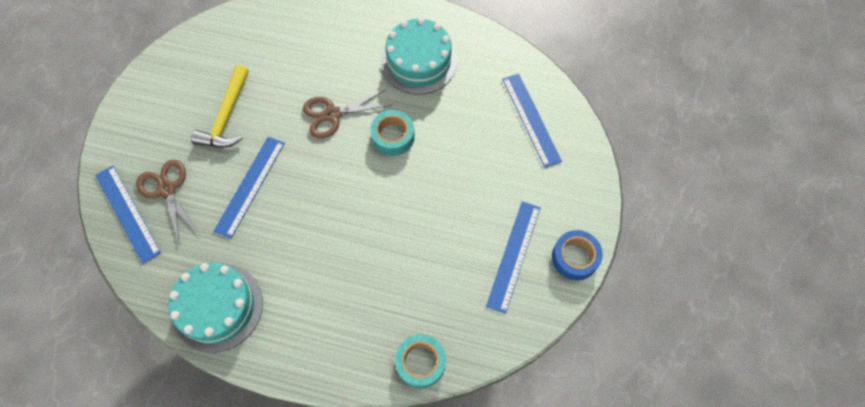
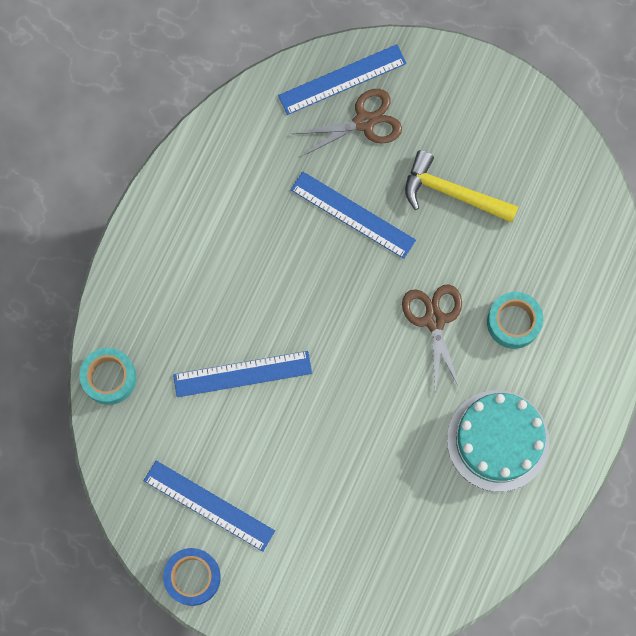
camera: 100 degrees right, 10 degrees up
turquoise cake [169,263,263,353] -> none
turquoise tape [370,110,415,156] -> turquoise tape moved to [487,292,543,349]
blue ruler [502,74,562,168] -> blue ruler moved to [173,351,312,397]

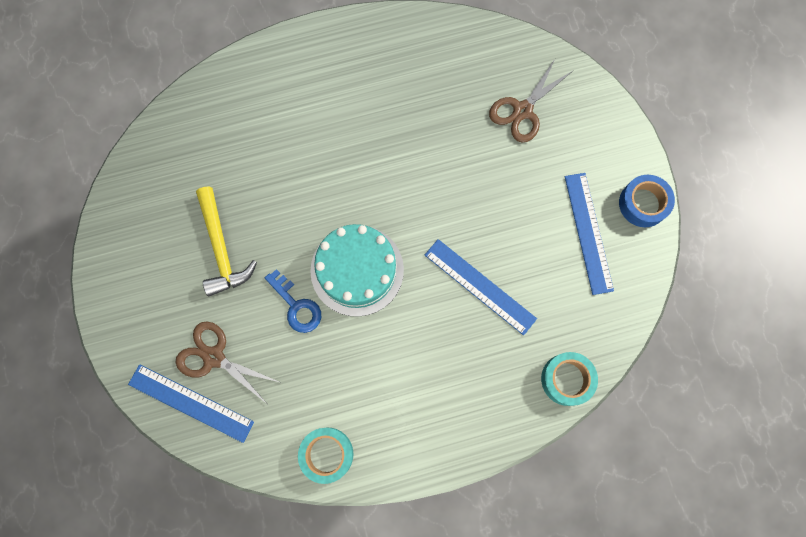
camera: 130 degrees left, 0 degrees up
blue ruler [291,172,416,259] -> blue key [265,269,321,333]
brown scissors [402,284,462,394] -> brown scissors moved to [489,59,573,143]
turquoise cake [447,390,549,492] -> turquoise cake moved to [310,224,404,317]
turquoise tape [487,292,543,349] -> turquoise tape moved to [298,428,353,484]

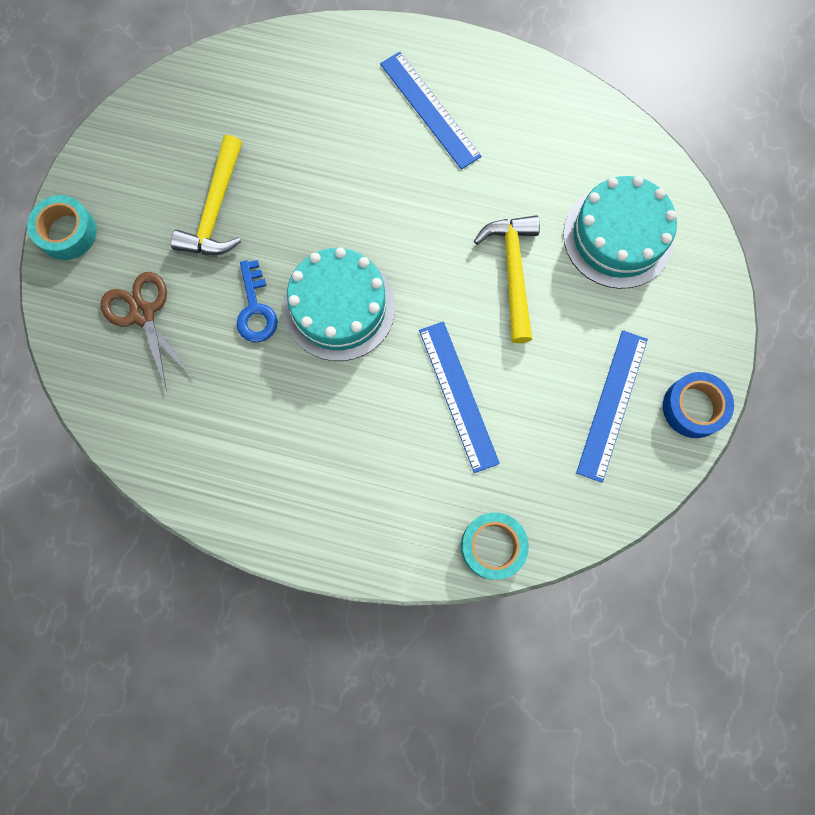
camera: 30 degrees right, 0 degrees up
blue ruler [128,364,254,443] -> blue ruler moved to [380,52,482,170]
turquoise tape [298,428,353,484] -> turquoise tape moved to [27,195,97,260]
brown scissors [489,59,573,143] -> turquoise cake [563,176,677,289]
none -> yellow hammer [474,215,540,343]

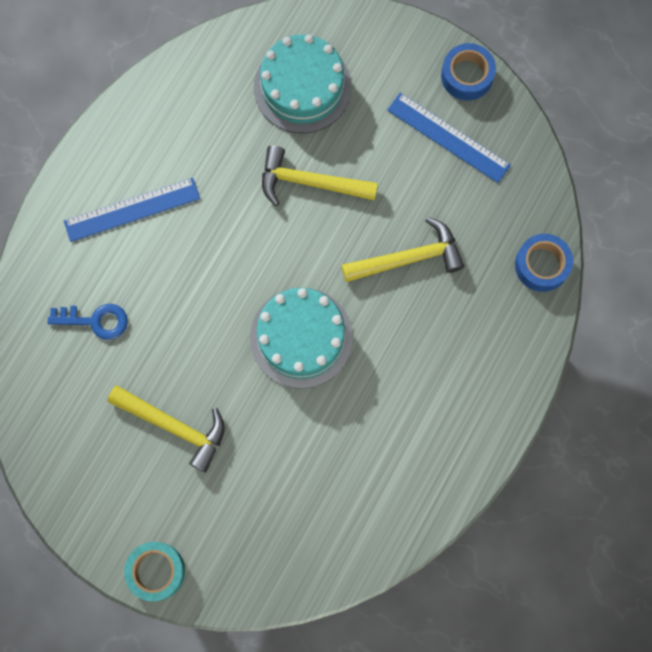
camera: 75 degrees left, 0 degrees up
brown scissors [101,272,192,391] -> none
blue key [237,260,278,342] -> blue key moved to [48,304,128,340]
blue ruler [419,321,500,473] -> yellow hammer [341,217,464,282]
turquoise tape [461,512,529,580] -> blue tape [515,234,573,292]

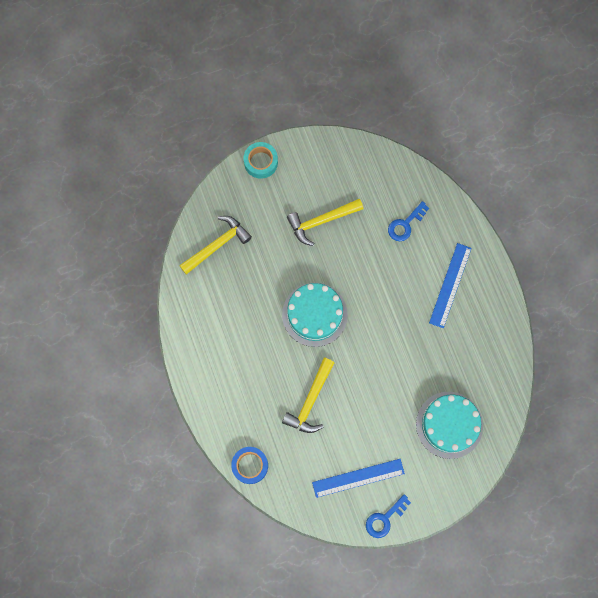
camera: 130 degrees right, 0 degrees up
yellow hammer [262,145,378,206] -> yellow hammer moved to [179,216,252,275]
blue tape [441,43,496,100] -> blue key [366,494,411,538]

